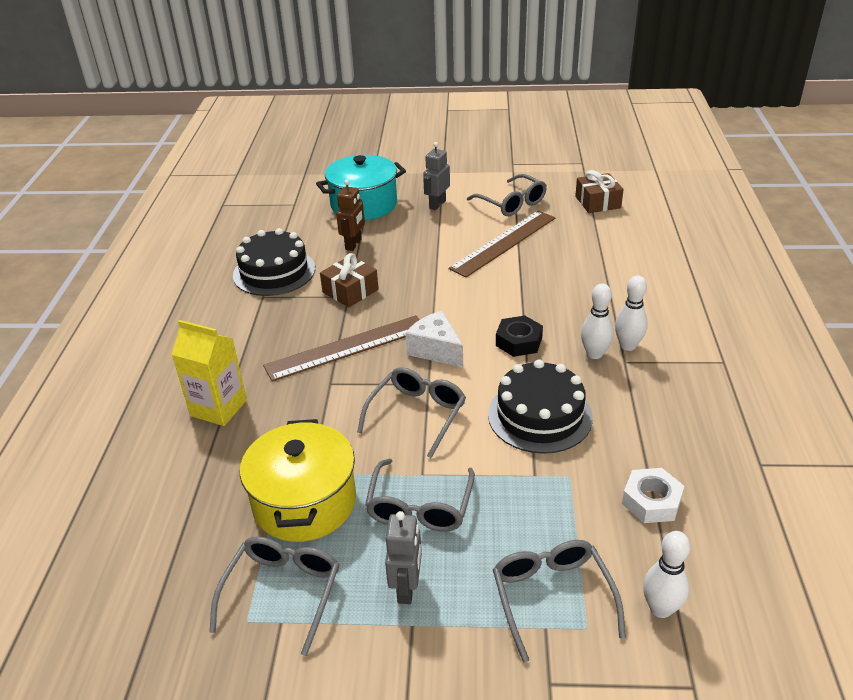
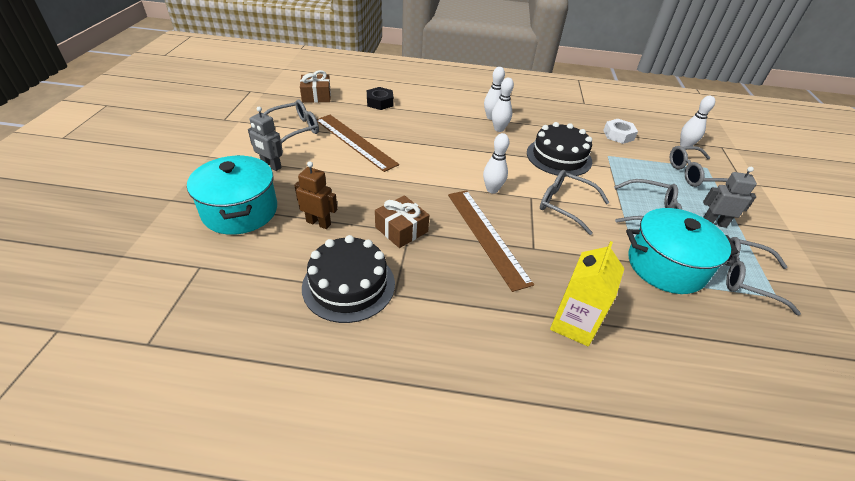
camera: 90 degrees left, 5 degrees up
yellow pot [240,419,356,542] -> turquoise pot [626,208,739,294]
white cheese [405,311,463,367] -> white bowling pin [483,133,509,194]
black nut [496,315,543,357] -> black nut moved to [367,87,394,110]

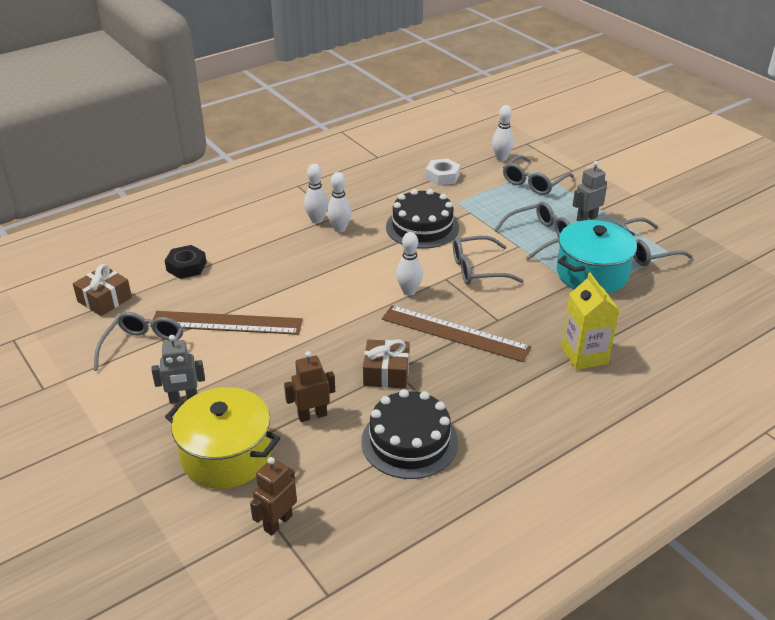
camera: 40 degrees left, 5 degrees down
turquoise pot [187,155,277,235] -> yellow pot [165,387,280,489]
none -> brown robot [250,457,297,535]

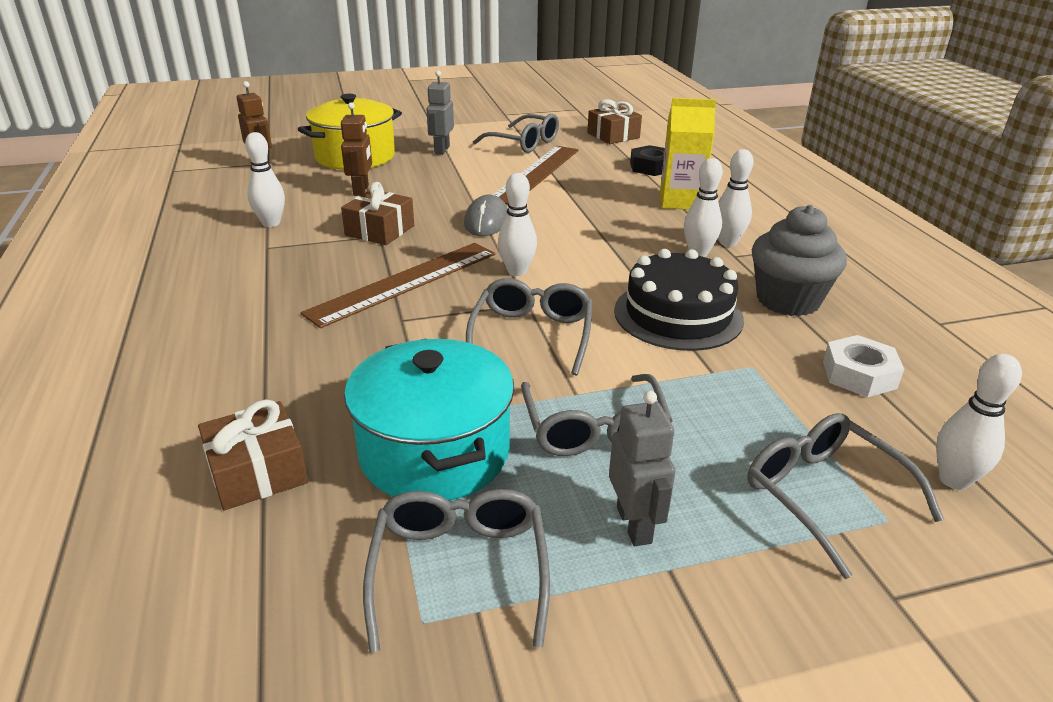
camera: 110 degrees right, 5 degrees down
black cake [361,389,458,479] -> white bowling pin [245,132,285,227]
yellow carton [561,273,619,370] -> yellow carton moved to [660,98,716,210]
none -> brown gift [198,399,308,511]
none -> grey mouse [464,195,508,236]
none -> grey cupcake [752,205,847,316]

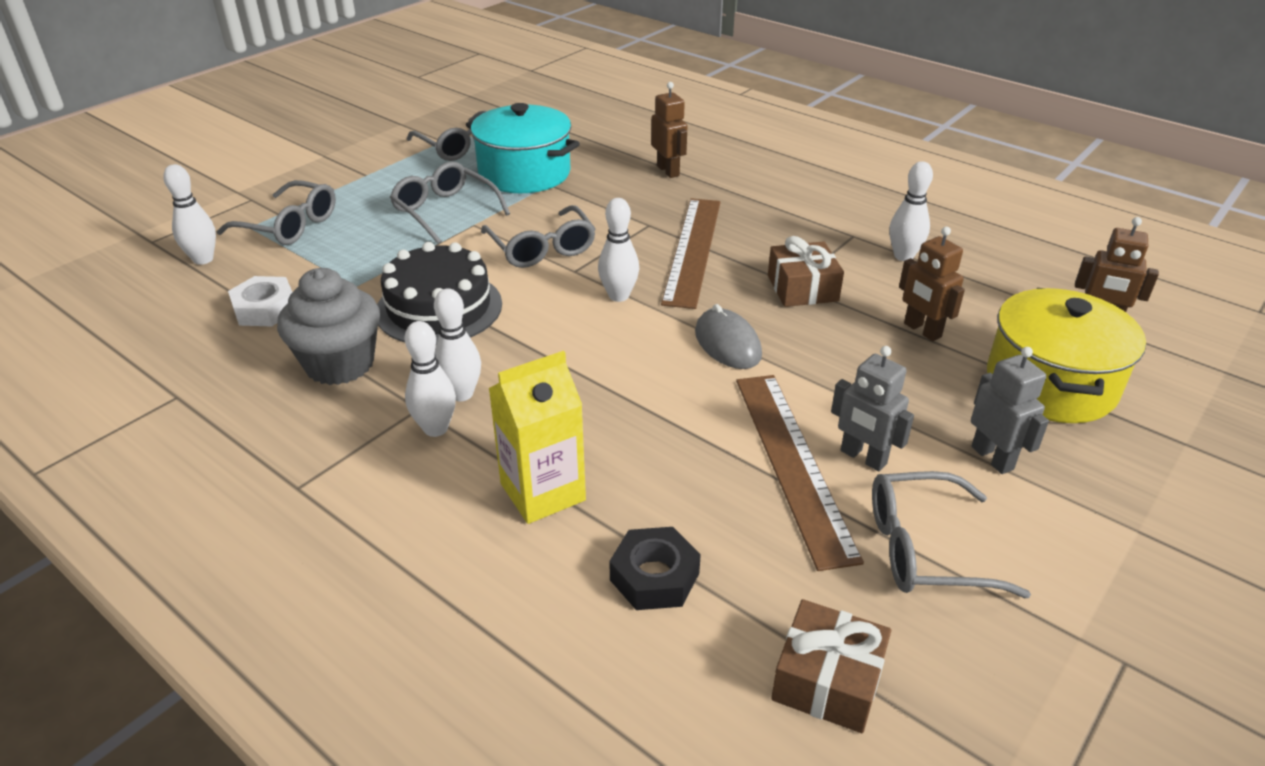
camera: 145 degrees right, 5 degrees up
brown gift [198,399,308,511] -> none
grey robot [609,391,675,546] -> grey robot moved to [831,346,914,471]
none -> brown robot [651,82,687,178]

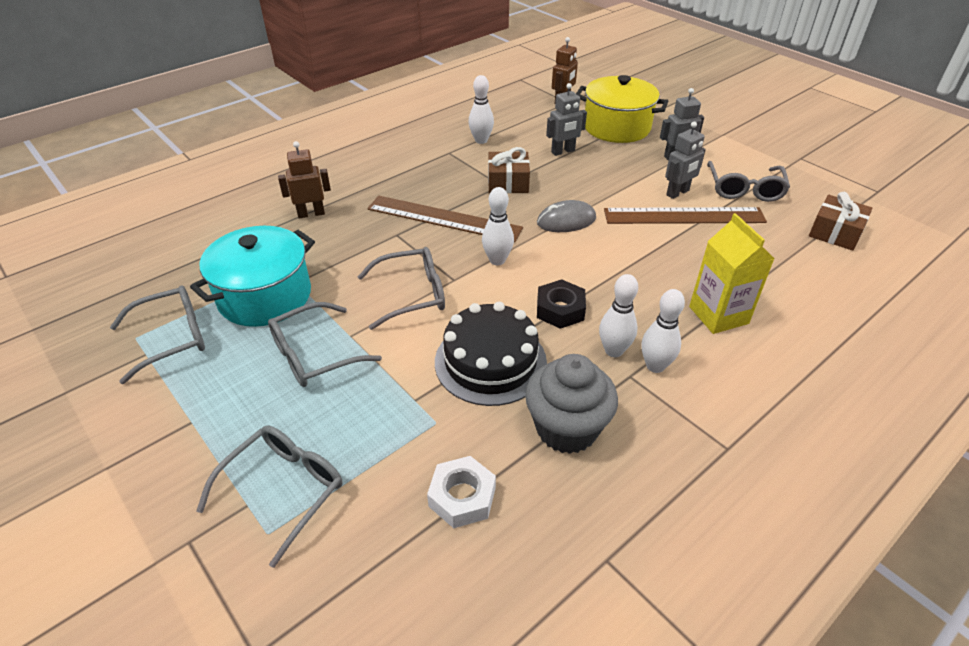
camera: 80 degrees left, 5 degrees up
white bowling pin [163,164,216,265] -> none
black nut [609,527,701,610] -> black nut moved to [537,279,586,329]
brown robot [899,227,965,341] -> grey robot [546,83,587,156]

